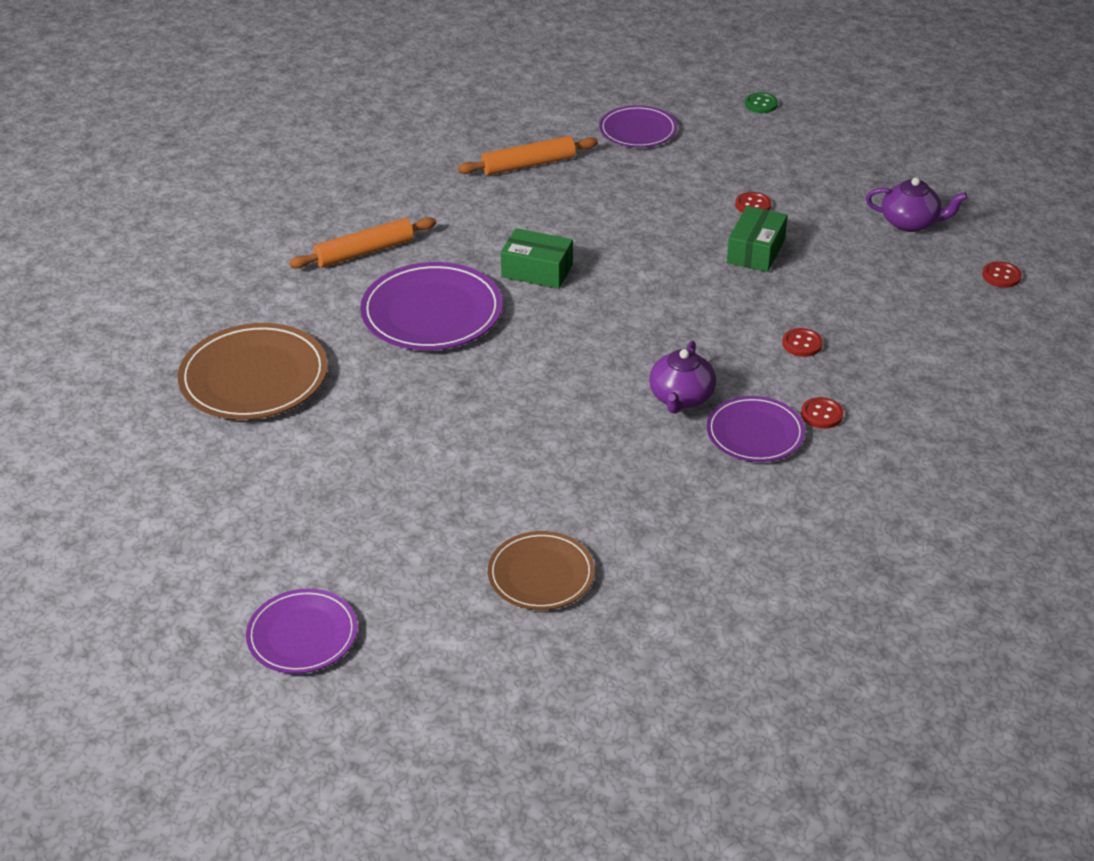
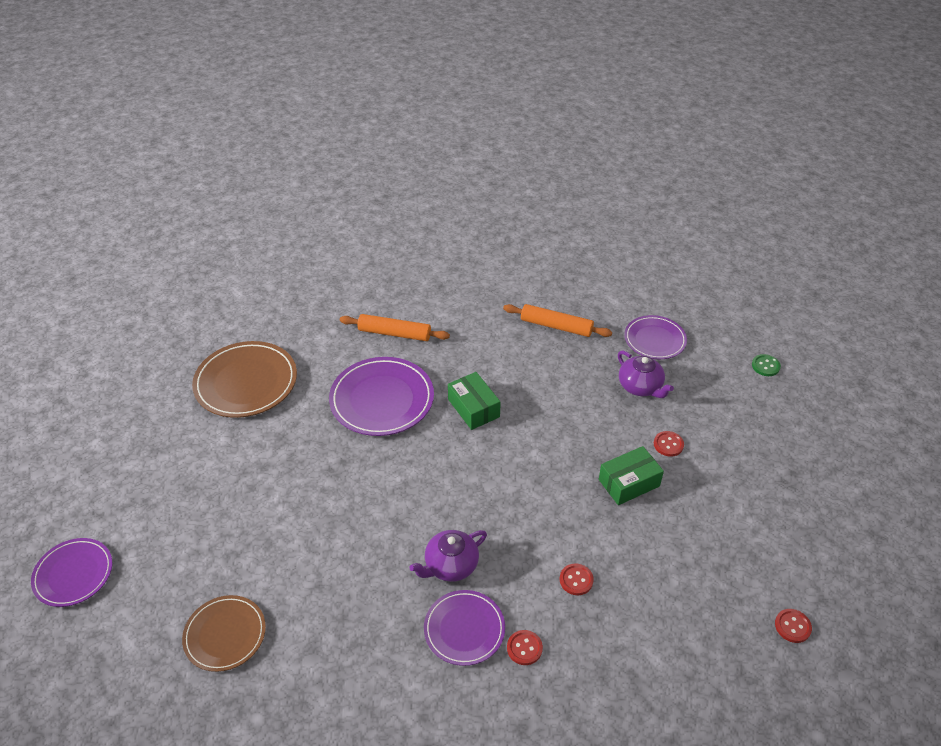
camera: 40 degrees right, 5 degrees up
purple teapot [866,177,968,232] -> purple teapot moved to [618,351,674,398]

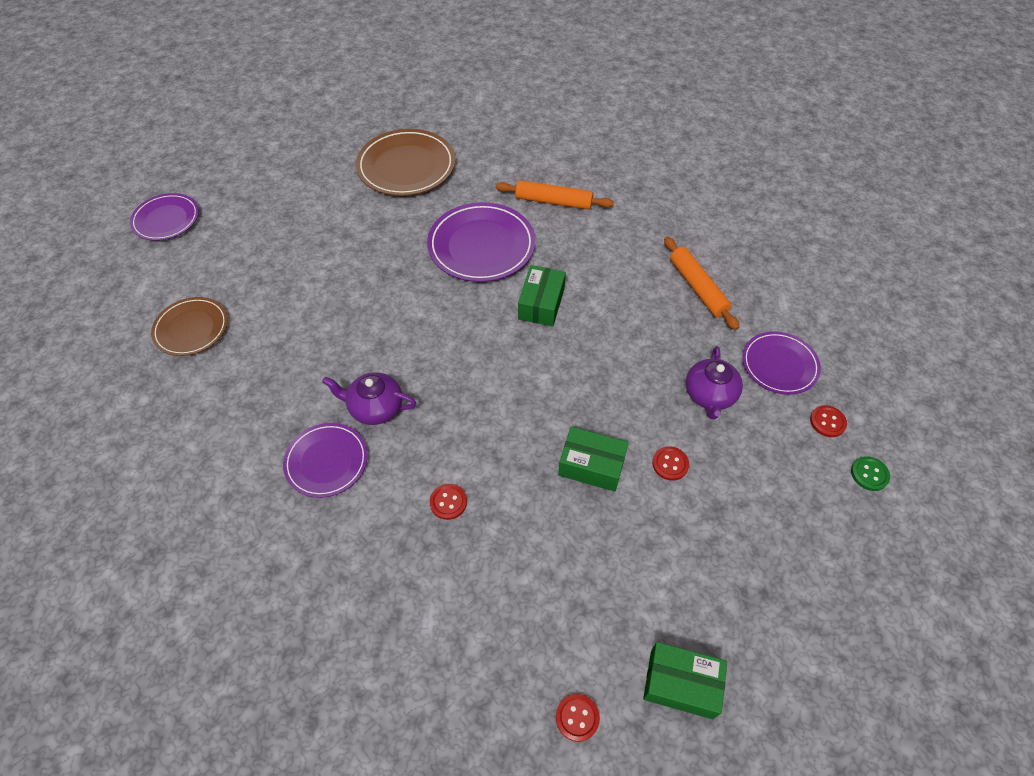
camera: 45 degrees right, 10 degrees up
orange rolling pin [340,314,450,341] -> orange rolling pin turned 45 degrees counterclockwise [496,180,614,210]
red button [507,630,543,665] -> red button moved to [810,405,847,437]
none -> green box [643,642,727,719]

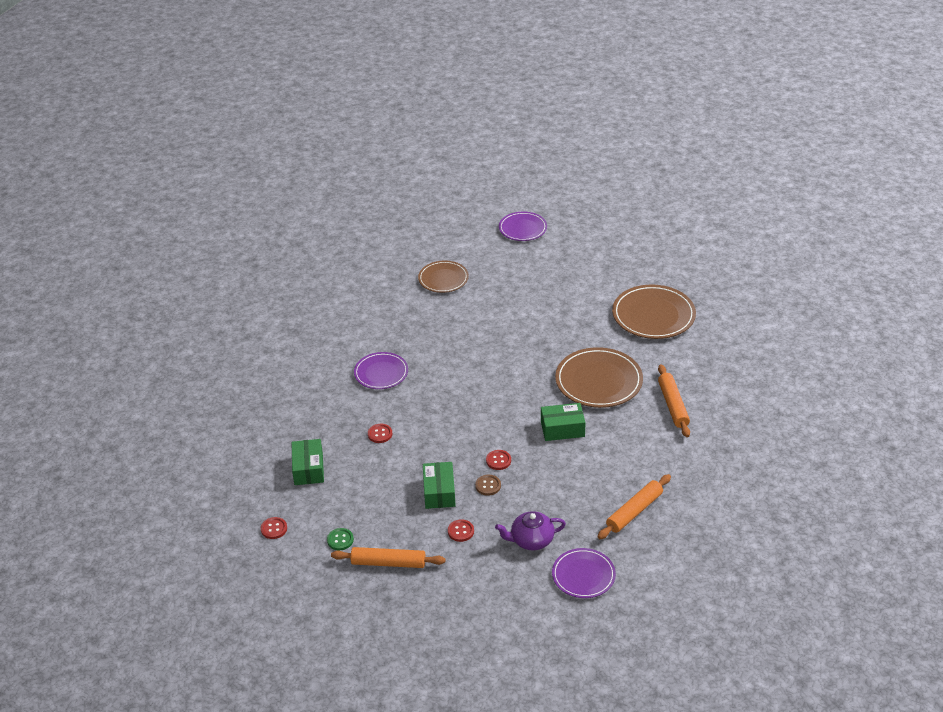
camera: 70 degrees right, 15 degrees down
purple teapot [322,372,416,425] -> none
purple plate [427,202,536,282] -> brown plate [555,347,643,408]
green box [643,642,727,719] -> green box moved to [292,439,324,485]
red button [810,405,847,437] -> red button moved to [486,450,511,470]
green button [851,456,890,491] -> green button moved to [327,528,354,550]
none -> orange rolling pin [331,547,446,568]
none -> brown button [475,475,501,496]

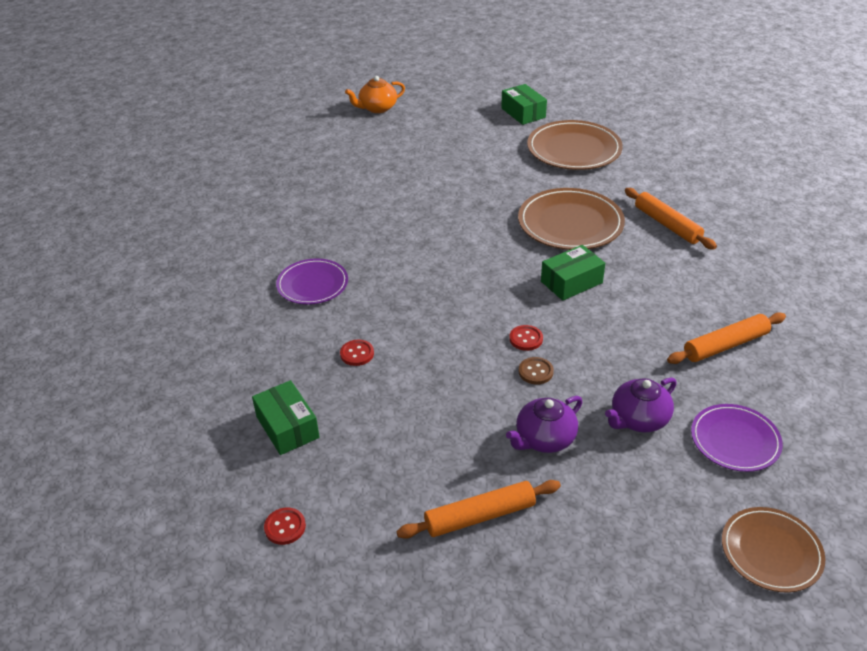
camera: 25 degrees left, 0 degrees up
green button [327,528,354,550] -> none
brown plate [418,261,469,293] -> brown plate moved to [722,507,825,593]
green box [423,462,456,509] -> green box moved to [501,84,547,125]
red button [448,519,474,542] -> purple teapot [506,396,583,453]
purple plate [499,211,547,241] -> orange teapot [345,76,405,113]
orange rolling pin [597,474,671,539] -> orange rolling pin turned 45 degrees clockwise [667,313,786,364]

